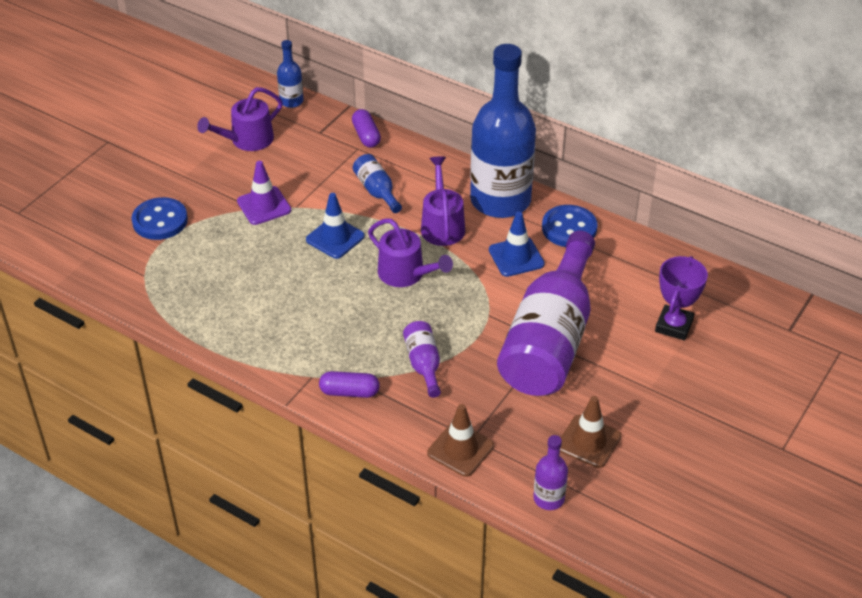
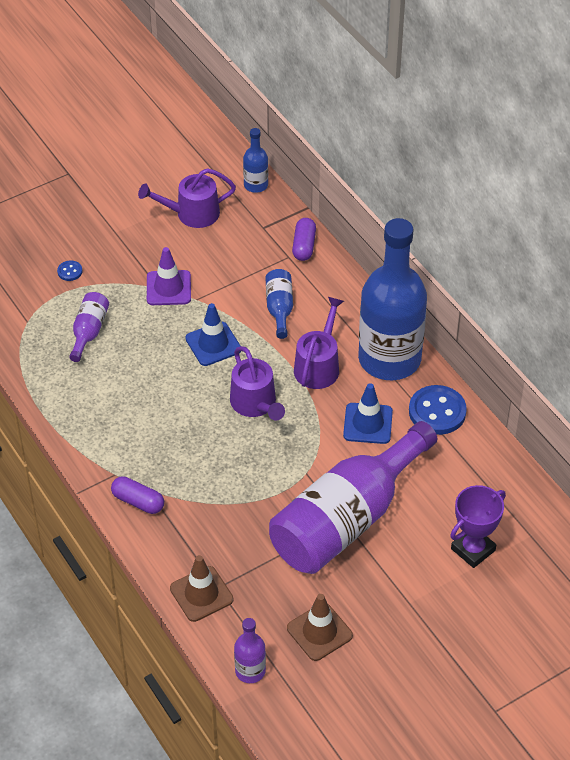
camera: 25 degrees right, 5 degrees up
blue button [132,197,188,240] -> blue button [57,260,82,281], size x0.46
purple bottle [403,321,441,398] -> purple bottle moved to [69,292,109,362]

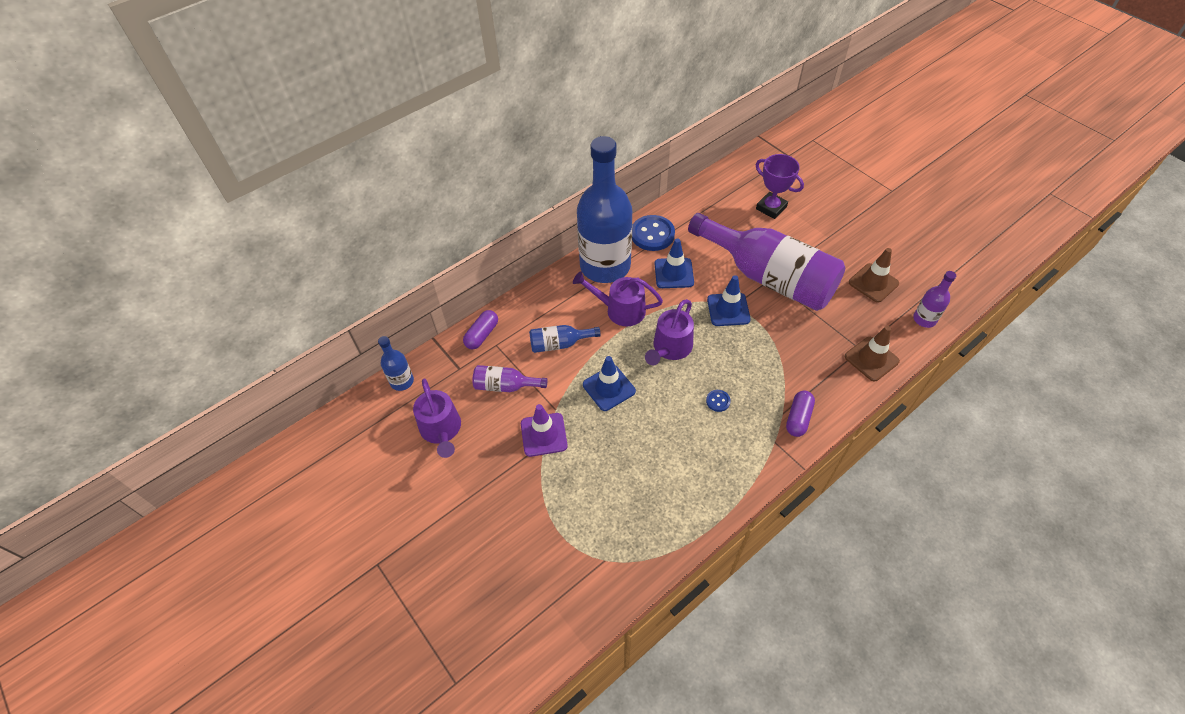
camera: 95 degrees left, 5 degrees up
blue button [57,260,82,281] -> blue button moved to [706,390,731,412]
purple bottle [69,292,109,362] -> purple bottle moved to [473,365,547,392]
purple watering can [230,346,285,421] -> purple watering can turned 150 degrees clockwise [645,299,694,365]
purple capsule [292,218,316,261] -> purple capsule turned 60 degrees counterclockwise [463,310,498,349]
none -> blue traffic cone [707,275,751,326]

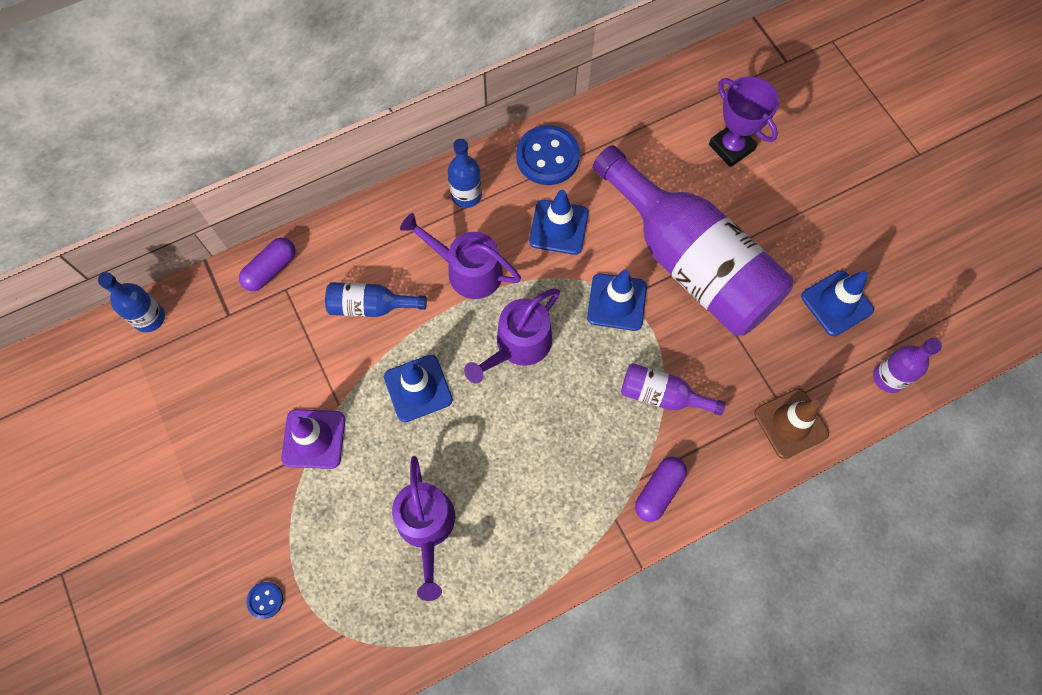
camera: 10 degrees right, 15 degrees up
purple watering can [413,378,461,458] -> purple watering can moved to [392,456,455,601]
purple bottle [473,365,547,392] -> purple bottle moved to [621,363,726,416]
blue bottle [577,136,632,283] -> blue bottle [448,139,482,208], size x0.42
blue button [706,390,731,412] -> blue button moved to [246,582,283,619]
brown traffic cone [849,248,899,303] -> blue traffic cone [801,270,874,336]

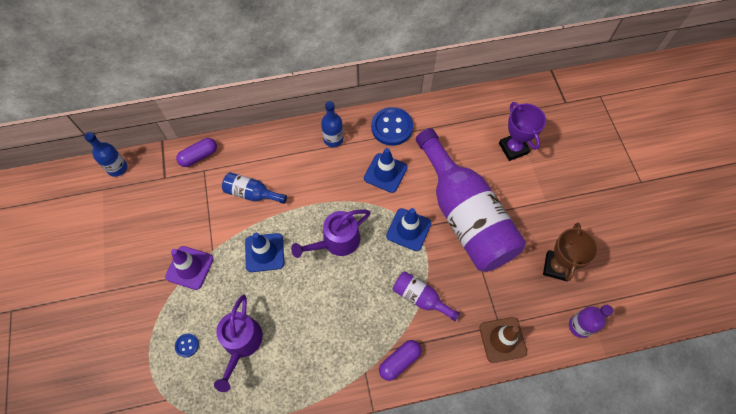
camera: 15 degrees right, 5 degrees down
blue button [246,582,283,619] -> blue button moved to [175,333,199,357]
purple watering can [400,213,521,299] -> none
blue traffic cone [801,270,874,336] -> brown trophy [543,223,598,282]

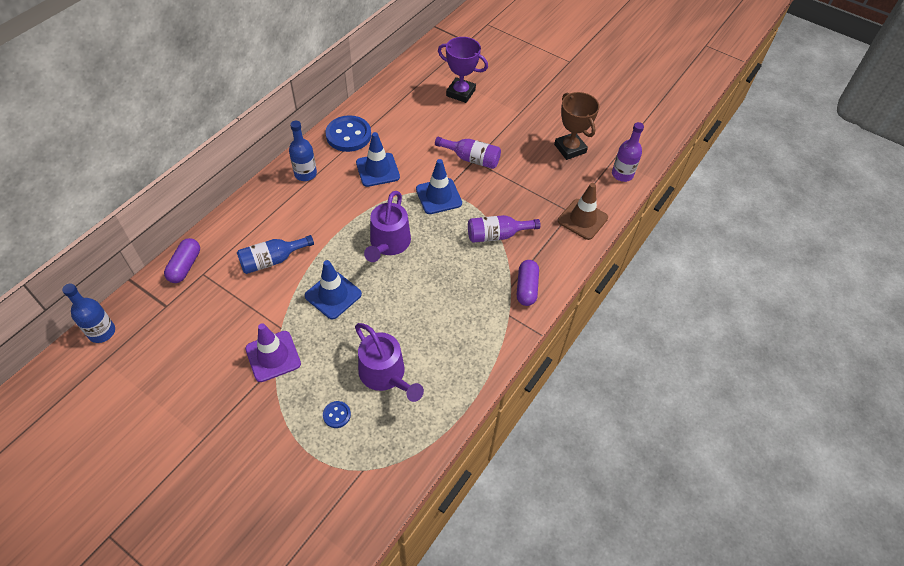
camera: 45 degrees left, 10 degrees down
purple bottle [416,128,526,272] -> purple bottle [435,137,501,169], size x0.42

